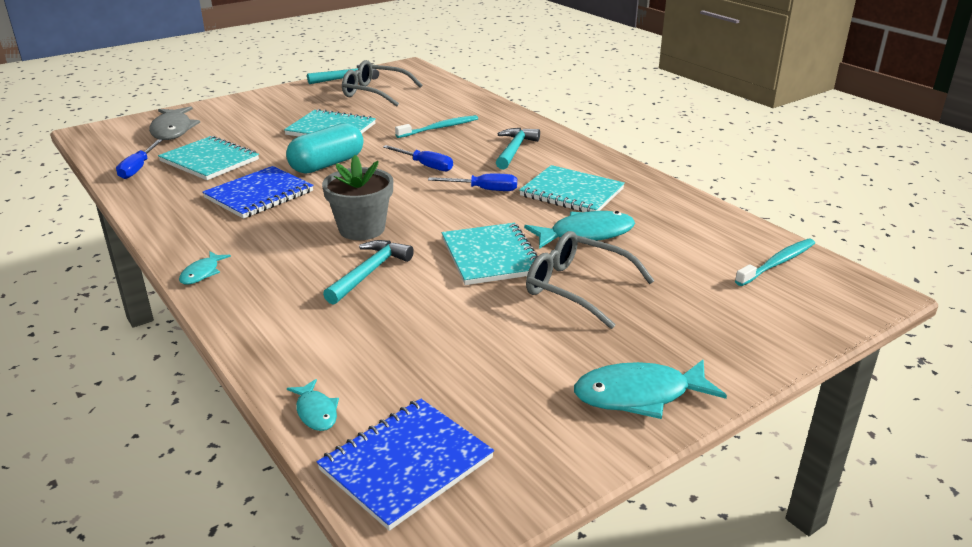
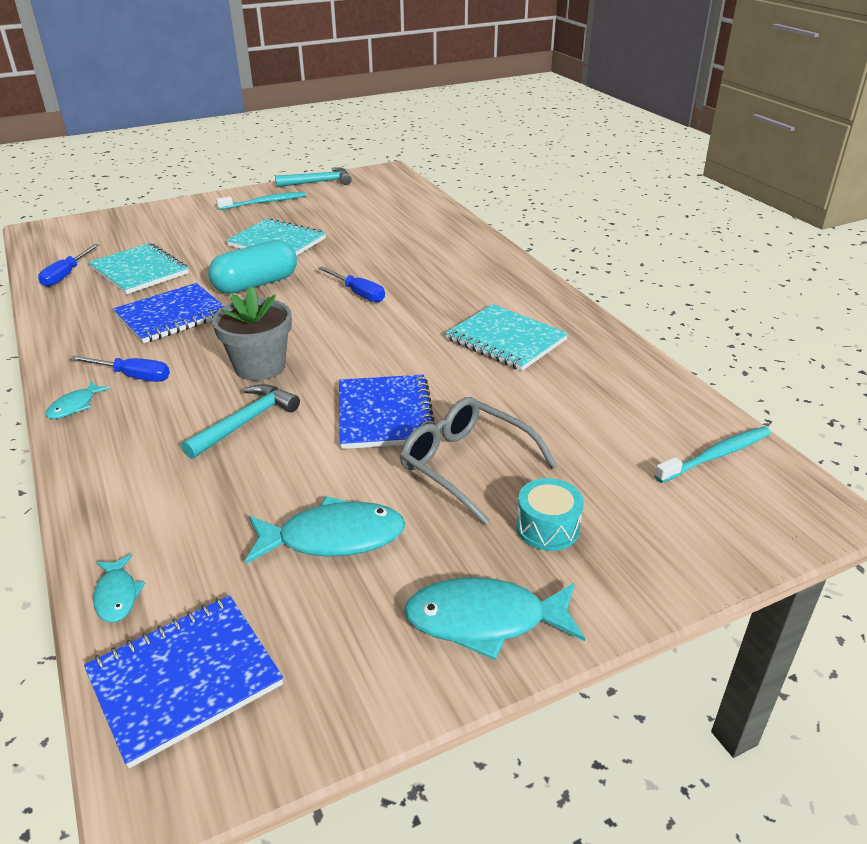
camera: 10 degrees right, 5 degrees up
grey fish [149,106,200,140] -> none
grey glasses [342,60,422,107] -> none
turquoise toothbrush [395,115,478,138] -> turquoise toothbrush moved to [216,192,306,210]
blue screwdriver [428,174,517,191] -> blue screwdriver moved to [70,355,170,382]
turquoise notebook [442,223,538,285] -> blue notebook [339,375,435,449]
turquoise hammer [496,128,540,169] -> none
turquoise fish [524,211,635,249] -> turquoise fish moved to [245,496,405,564]
none -> turquoise drum [516,478,584,551]

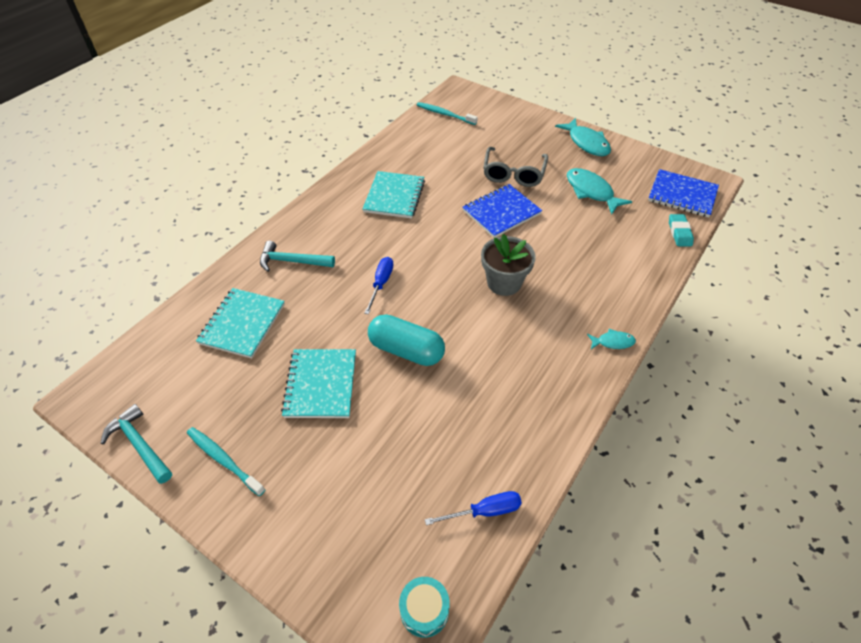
camera: 120 degrees left, 15 degrees up
blue screwdriver [70,355,170,382] -> none
turquoise notebook [88,243,189,294] -> turquoise notebook moved to [196,288,285,359]
turquoise fish [93,554,145,623] -> turquoise eraser [669,214,694,246]
blue notebook [113,283,224,343] -> none
turquoise hammer [182,384,300,459] -> turquoise hammer moved to [260,241,335,272]
turquoise drum [516,478,584,551] -> turquoise drum moved to [399,577,450,638]

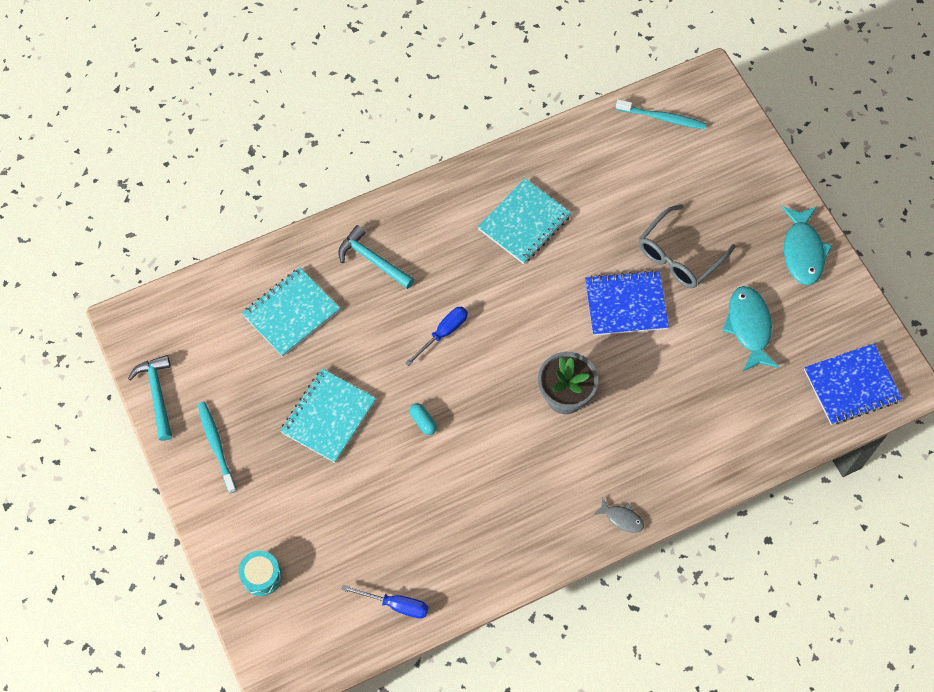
camera: 30 degrees right, 15 degrees up
turquoise capsule [368,314,445,366] -> turquoise capsule [409,403,437,435], size x0.43
turquoise drum [399,577,450,638] -> turquoise drum moved to [238,551,282,596]
turquoise toothbrush [417,102,478,125] -> turquoise toothbrush turned 135 degrees clockwise [616,99,707,129]
turquoise fish [587,329,636,349] -> grey fish [593,497,644,533]
blue notebook [648,169,719,218] -> blue notebook turned 75 degrees counterclockwise [804,344,902,425]
turquoise eraser [669,214,694,246] -> none

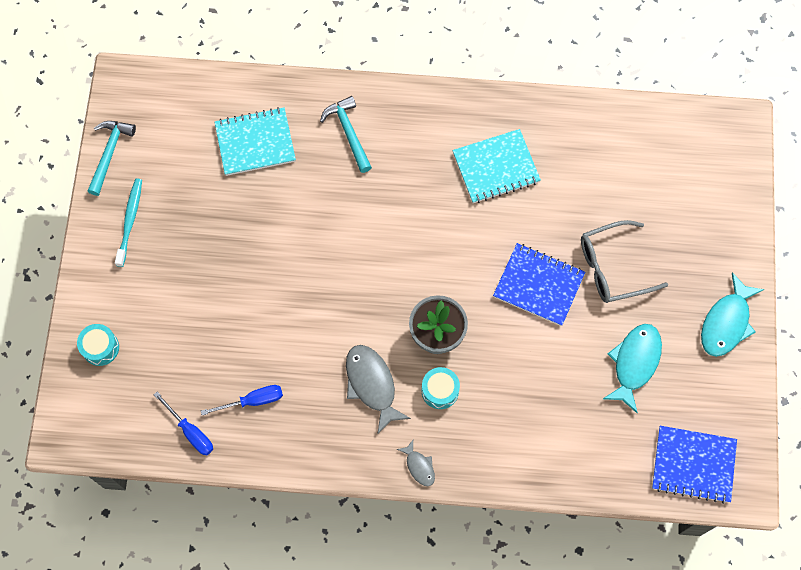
camera: 30 degrees right, 5 degrees up
turquoise notebook [280,368,376,463] -> none
blue screwdriver [405,306,468,366] -> blue screwdriver moved to [201,385,283,415]
turquoise capsule [409,403,437,435] -> none
turquoise toothbrush [616,99,707,129] -> none
none -> grey fish [346,345,411,435]
none -> turquoise drum [422,367,460,409]

